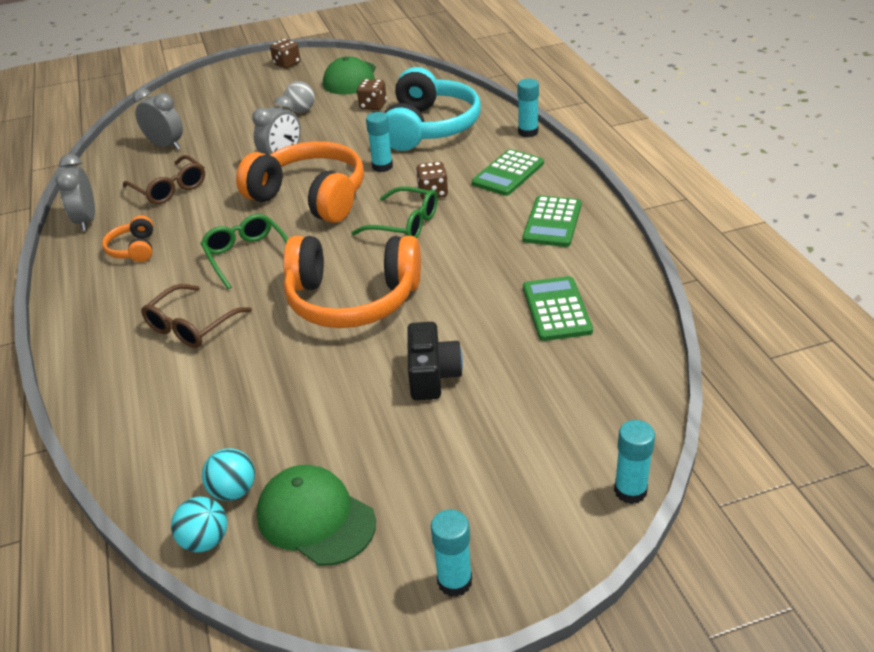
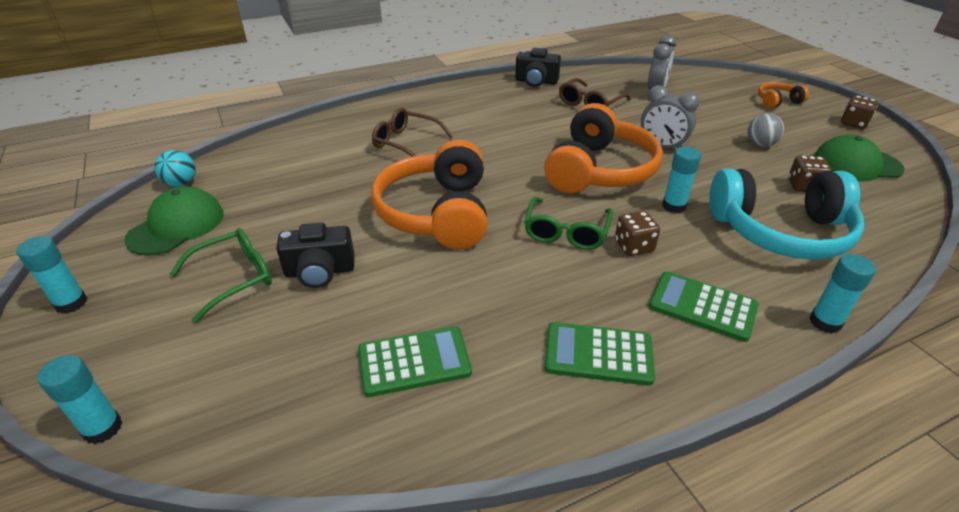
camera: 80 degrees right, 0 degrees up
grey clock [55,154,95,231] -> black camera [515,48,561,87]
orange headphones [102,215,153,262] -> orange headphones moved to [758,82,809,109]
green glasses [200,214,288,289] -> green glasses moved to [170,228,272,323]
turquoise ball [202,448,255,501] -> none

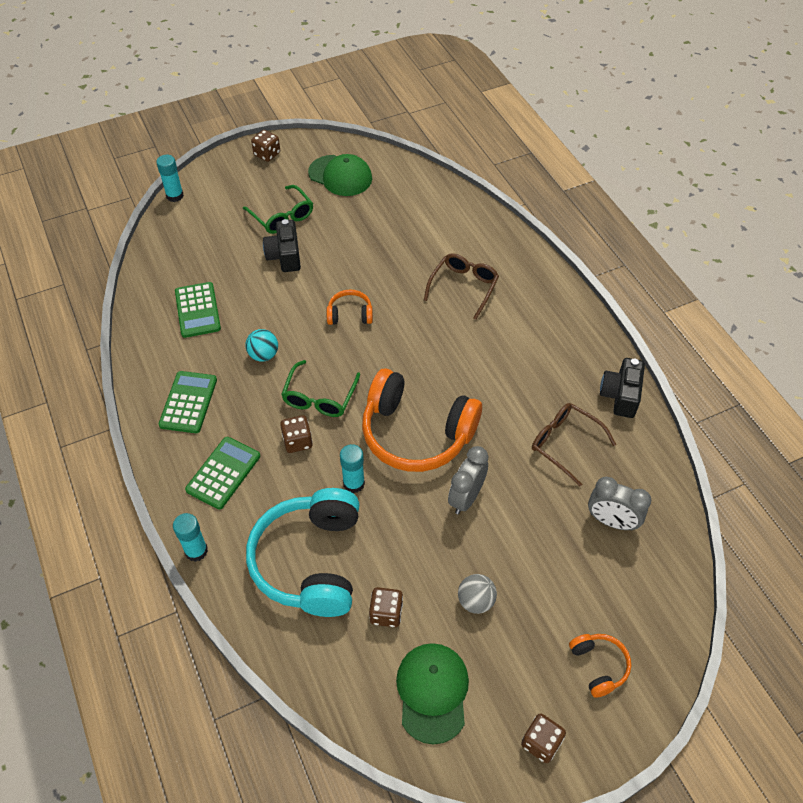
camera: 90 degrees right, 15 degrees up
turquoise glue stick [17,236,87,314] -> brown dice [251,130,280,162]
turquoise ball [155,150,196,187] -> turquoise ball moved to [245,329,278,362]
orange headphones [371,140,487,250] -> orange headphones [326,290,373,325], size x0.45
green glasses [524,197,613,250] -> green glasses turned 90 degrees counterclockwise [281,360,360,417]

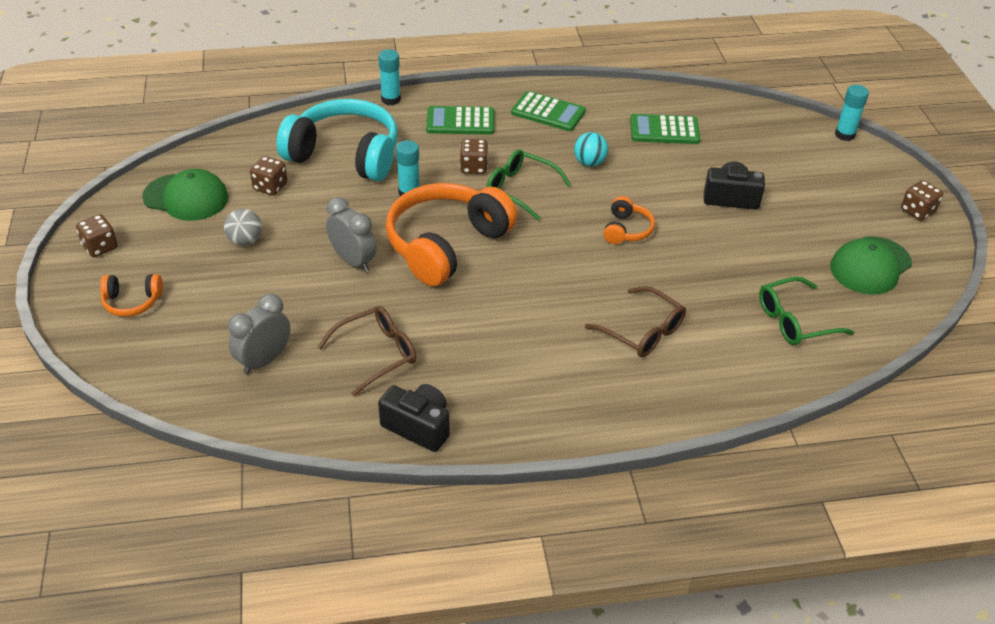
camera: 105 degrees right, 10 degrees down
green calculator [185,437,260,509] -> green calculator turned 135 degrees clockwise [426,106,494,135]
green glasses [243,185,313,234] -> green glasses moved to [759,277,854,345]

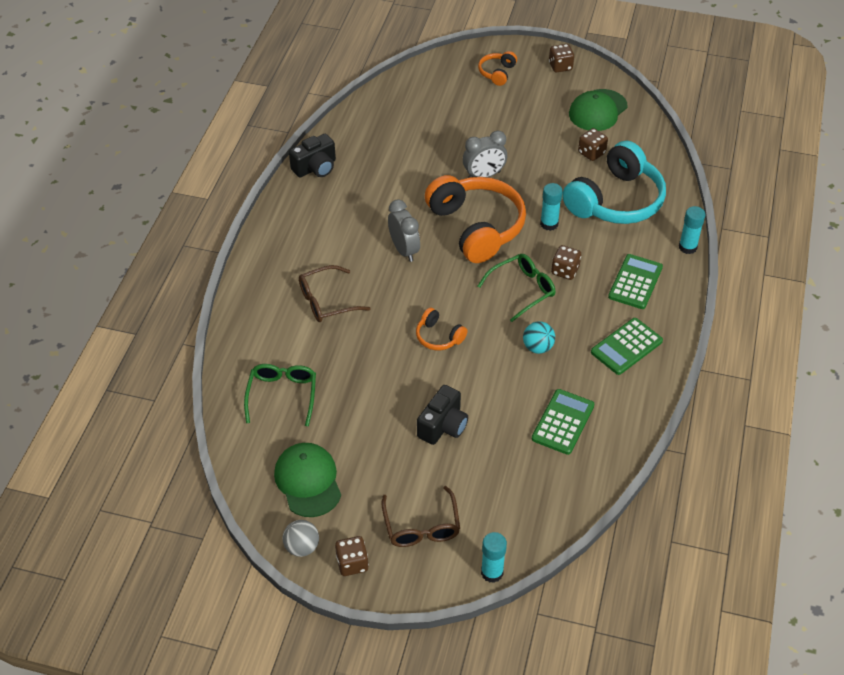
camera: 115 degrees right, 5 degrees up
grey ball [224,208,262,246] -> grey ball moved to [282,520,319,557]
grey clock [228,293,290,374] -> grey clock moved to [388,199,420,262]
brown glasses [317,306,416,396] -> brown glasses moved to [381,486,460,547]

